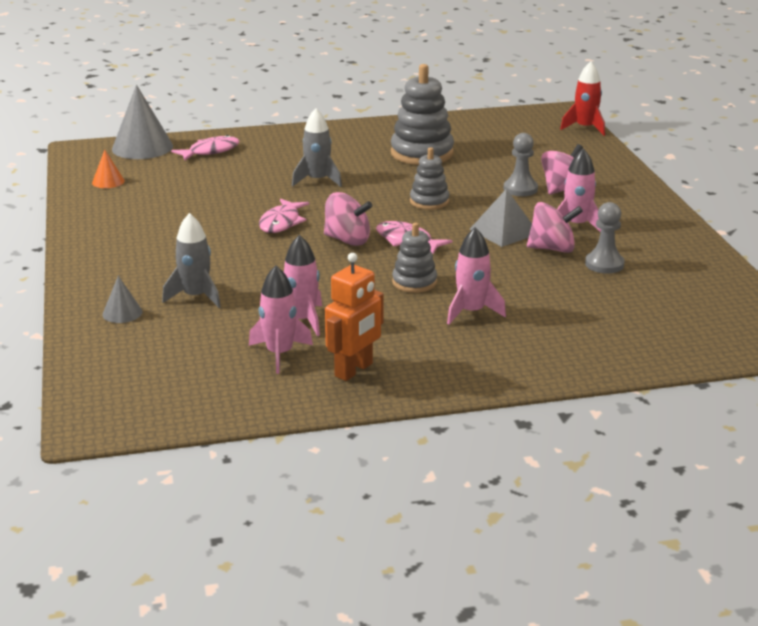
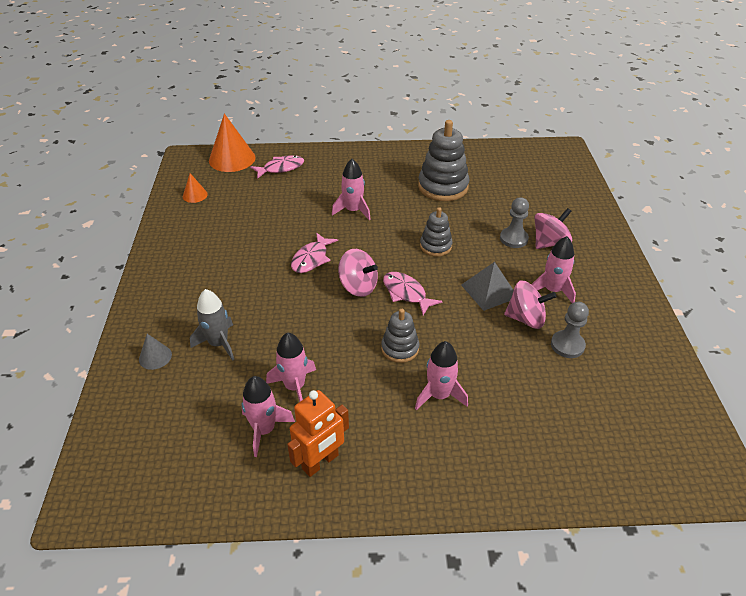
camera: 10 degrees right, 15 degrees up
grey cone [112,85,173,159] -> orange cone [209,114,256,172]
grey rocket [292,108,342,187] -> pink rocket [332,159,371,220]
red rocket [560,61,605,136] -> none

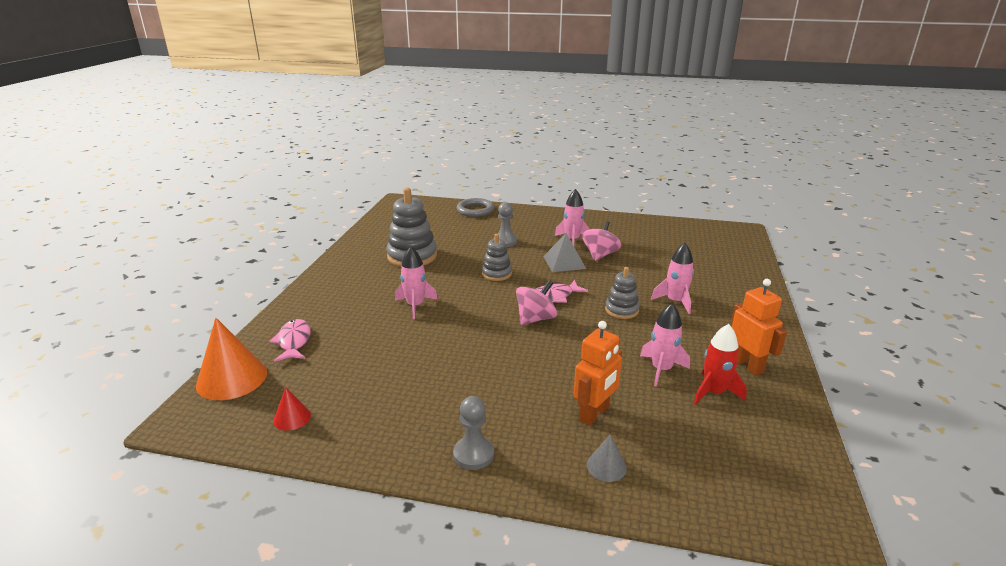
camera: 75 degrees left, 15 degrees down
orange cone [183,173,208,203] -> red cone [273,387,311,431]
grey rocket [190,289,234,361] -> orange robot [573,321,622,426]
pink rocket [242,376,295,457] -> red rocket [693,324,747,405]
pink fish [291,233,338,273] -> none
pink spinning top [535,208,572,249] -> none
grey pawn [551,302,589,358] -> grey pawn moved to [453,396,494,470]
none -> grey ring [457,198,494,217]

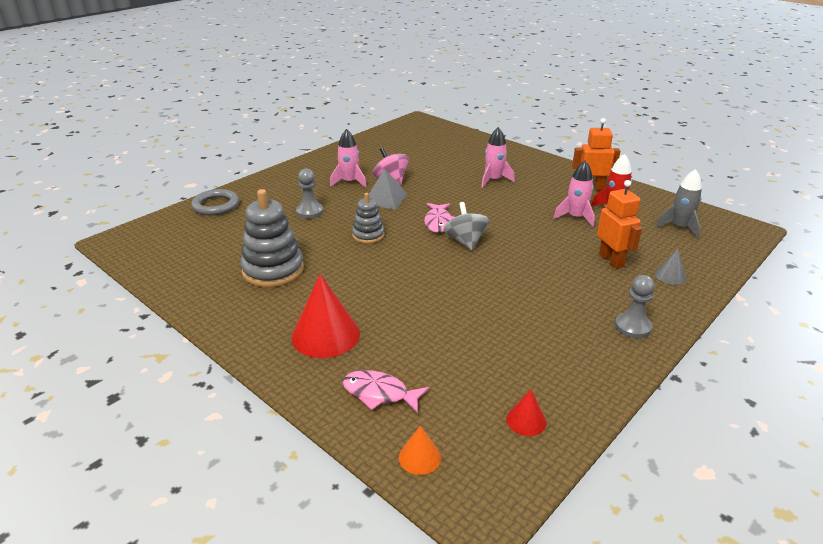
camera: 60 degrees left, 5 degrees up
orange cone [196,318,267,400] -> orange cone [399,426,441,475], size x0.50
pink rocket [395,247,438,319] -> none
pink spinning top [516,280,557,325] -> grey spinning top [444,202,490,251]
grey stacking toy [605,267,640,319] -> none
none -> red cone [291,275,360,358]
none -> grey rocket [656,169,702,238]

